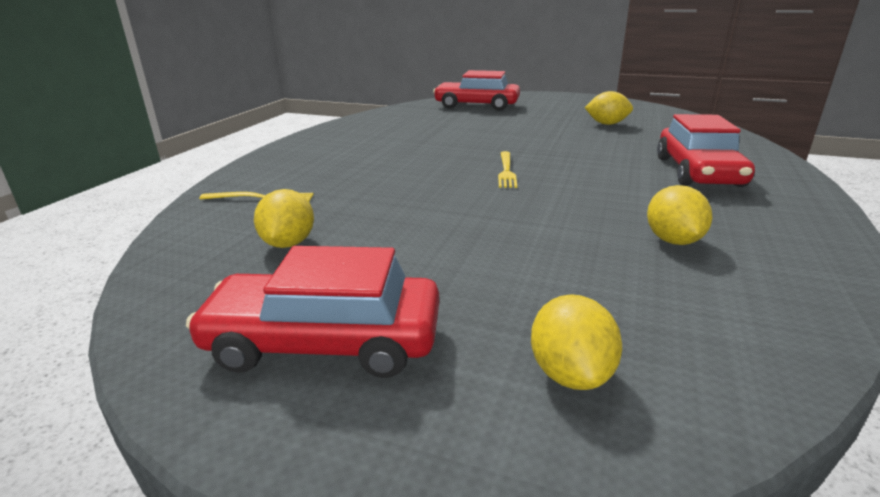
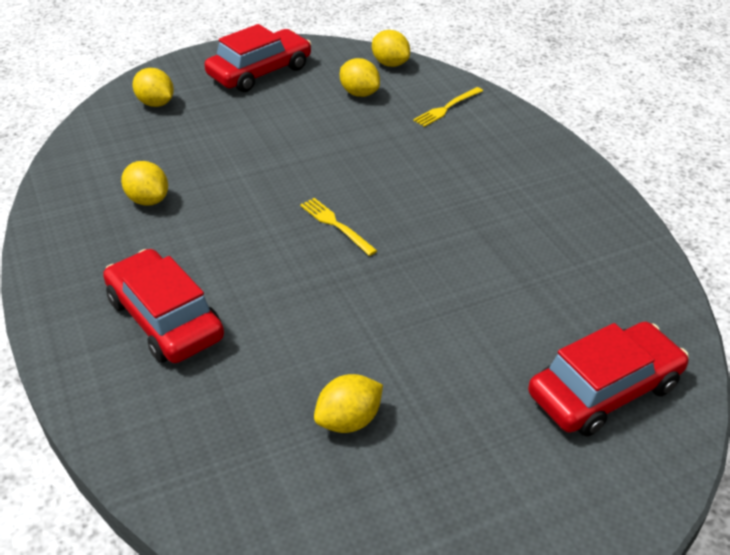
camera: 135 degrees right, 15 degrees up
none -> yellow lemon [372,30,410,67]

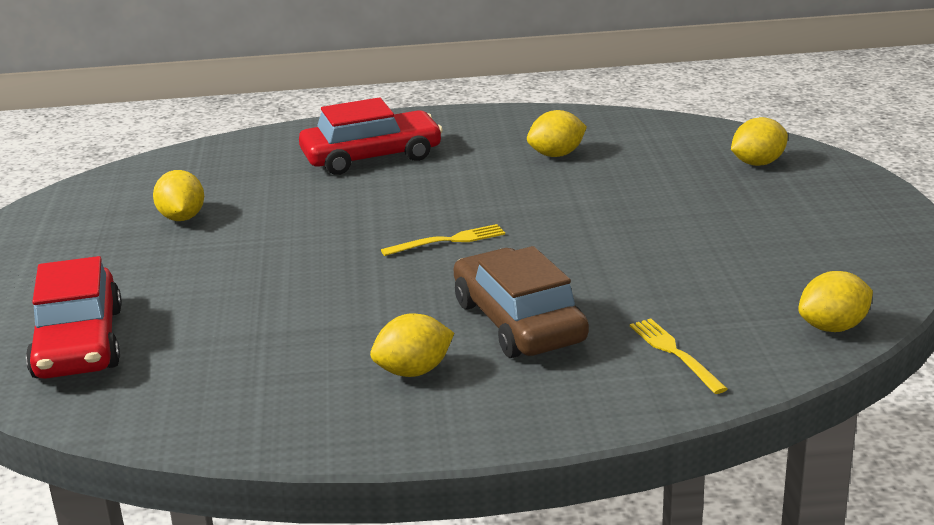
camera: 110 degrees right, 15 degrees down
red car [204,24,311,92] -> none
yellow lemon [340,58,380,97] -> yellow lemon moved to [370,313,454,377]
none -> brown car [454,246,589,358]

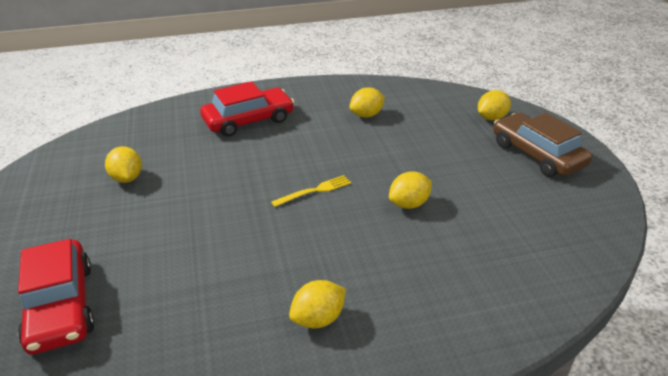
camera: 10 degrees left, 10 degrees up
brown car [454,246,589,358] -> brown car moved to [493,113,592,177]
yellow fork [630,318,728,394] -> none
yellow lemon [798,271,873,332] -> yellow lemon moved to [389,171,432,209]

